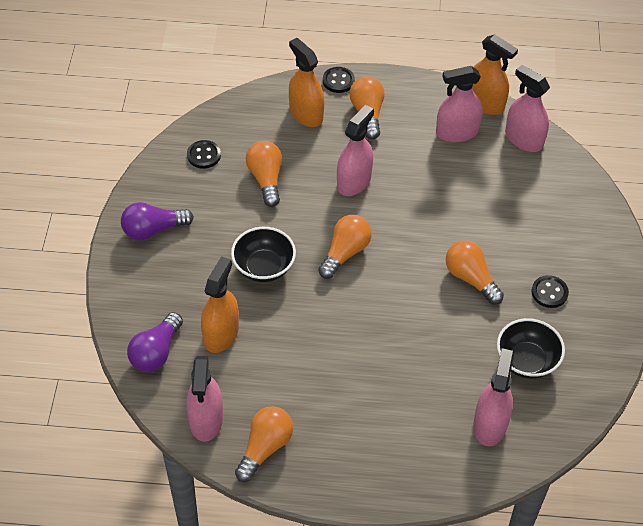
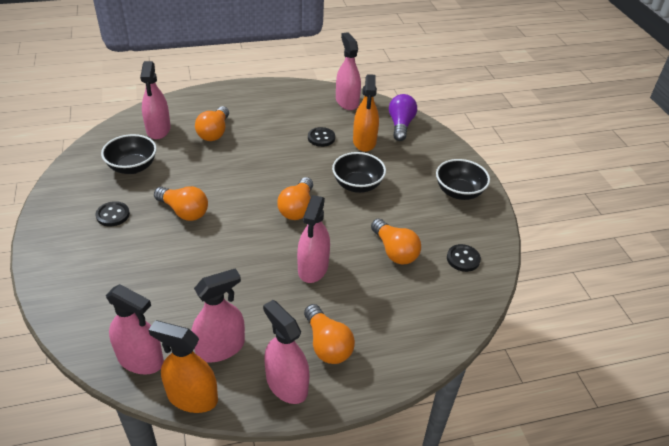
camera: 160 degrees right, 10 degrees down
purple light bulb [121,202,194,240] -> black bowl [436,159,490,200]
orange light bulb [235,406,293,482] -> orange light bulb moved to [195,106,229,141]
orange spray bottle [289,38,324,127] -> none
black button [323,67,355,93] -> black button moved to [308,127,335,147]
none -> pink spray bottle [263,300,310,404]

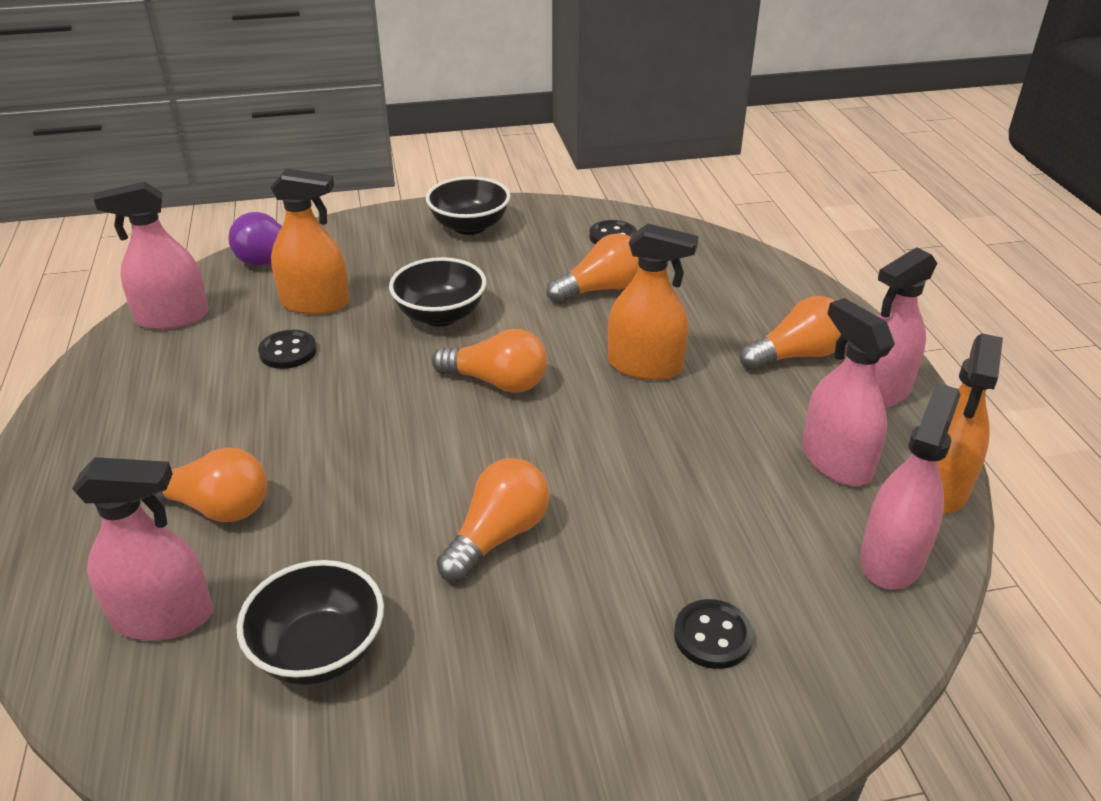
camera: 85 degrees left, 5 degrees down
black button [96,201,130,226] -> black button moved to [674,599,753,669]
pink spray bottle [297,195,330,283] -> orange spray bottle [608,224,698,380]

